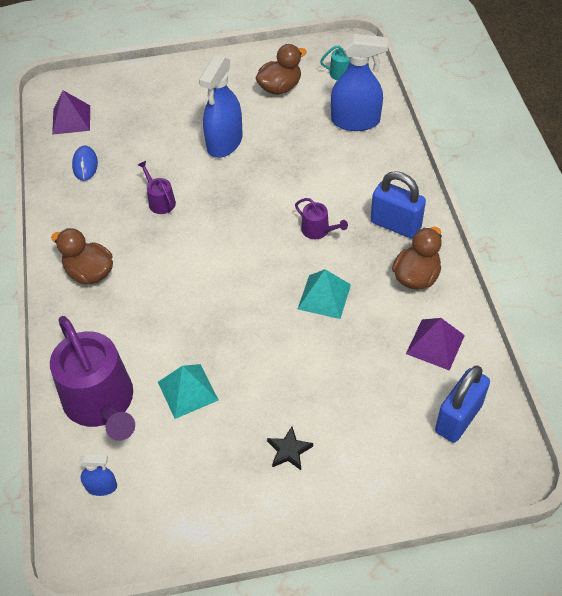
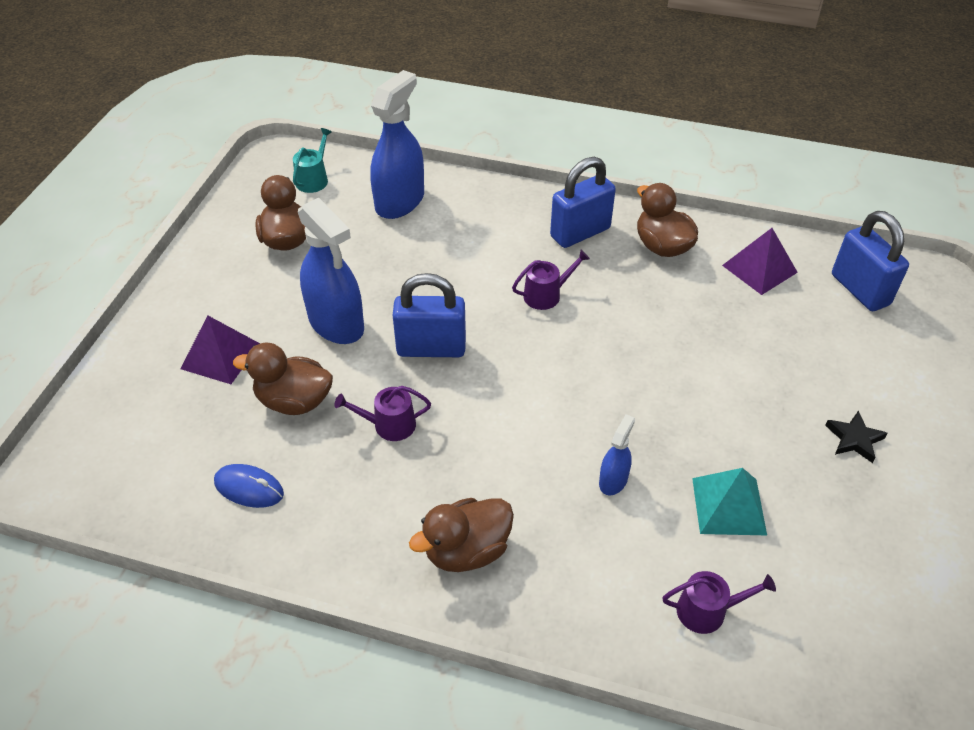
camera: 65 degrees left, 5 degrees down
purple watering can [50,316,135,441] -> purple watering can [662,571,776,634], size x0.44
purple pyramid [52,90,90,135] -> purple pyramid moved to [181,315,260,384]
blue spray bottle [79,454,117,496] -> blue spray bottle moved to [599,414,635,495]
turquoise pyramid [298,269,351,319] -> none
none -> brown duck [233,343,333,415]
none -> blue padlock [393,273,466,357]

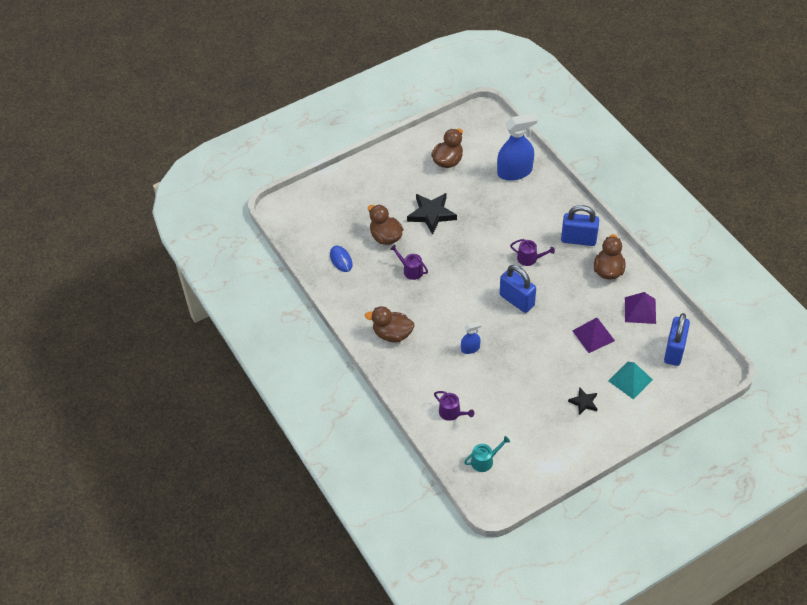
camera: 45 degrees right, 5 degrees up
purple pyramid [181,315,260,384] -> purple pyramid moved to [573,317,615,353]
turquoise watering can [293,128,332,193] -> turquoise watering can moved to [464,436,510,472]
blue spray bottle [298,198,364,344] -> black star [407,193,457,235]
blue padlock [393,273,466,357] -> blue padlock moved to [500,265,536,313]
turquoise pyramid [692,468,767,535] -> turquoise pyramid moved to [609,362,653,399]

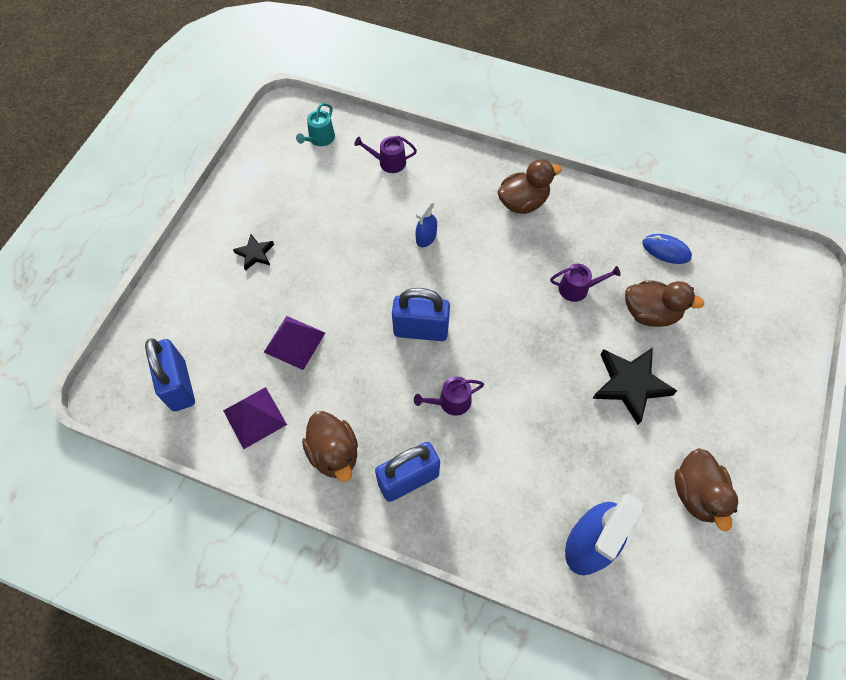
camera: 140 degrees right, 10 degrees up
turquoise pyramid [609,362,653,399] -> none

